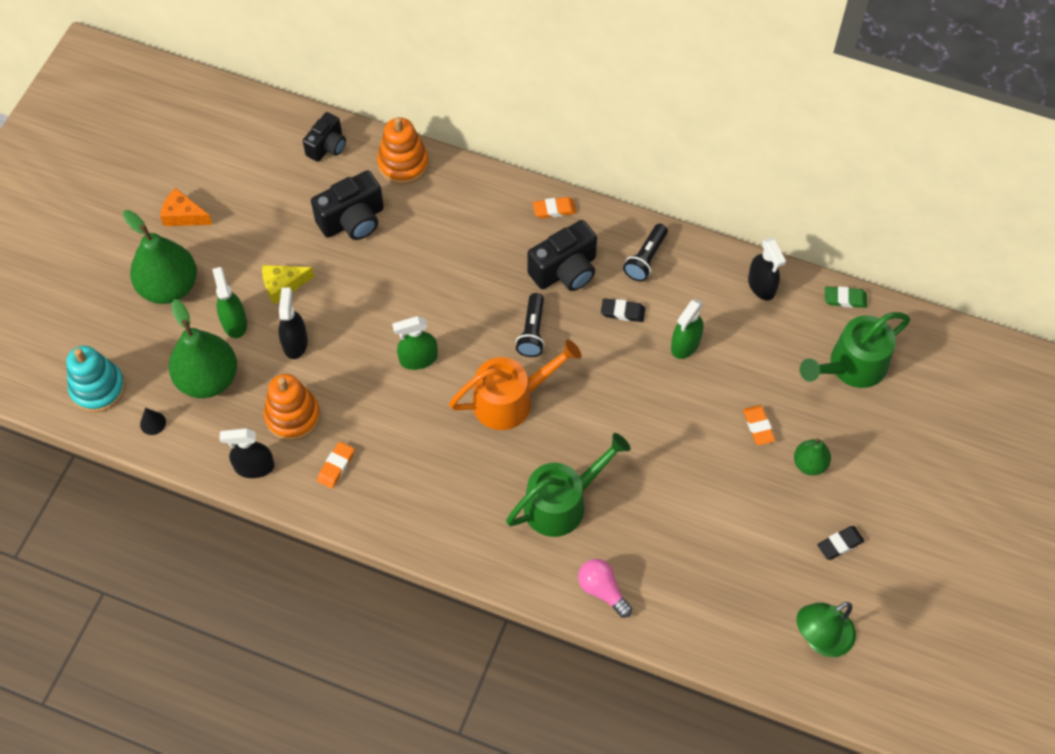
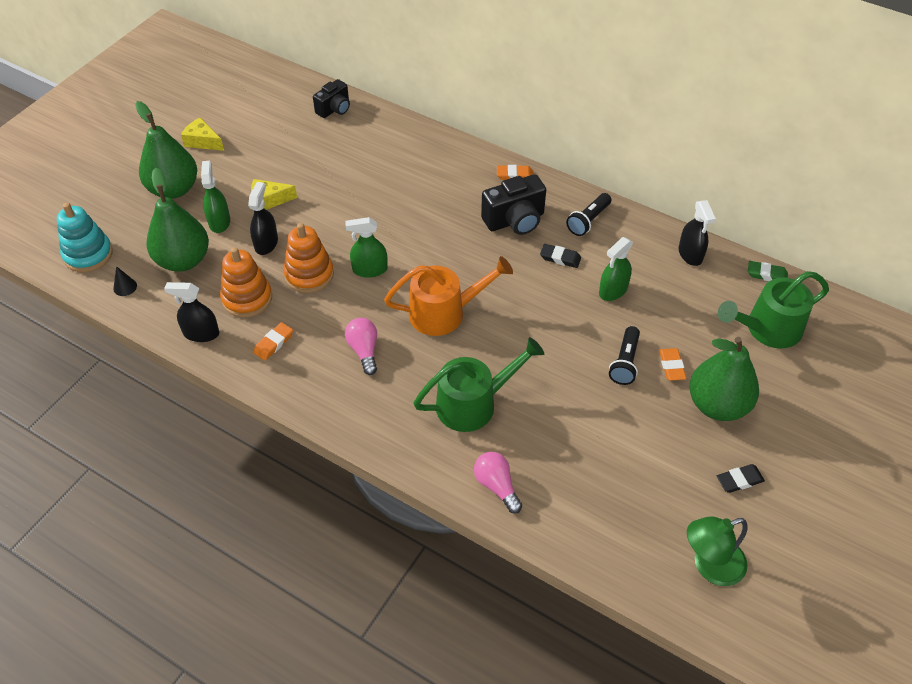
camera: 10 degrees right, 10 degrees down
orange cheese [160,188,213,226] -> yellow cheese [181,117,224,151]
black camera [311,170,384,240] -> none
orange stacking toy [377,117,429,184] -> orange stacking toy moved to [283,223,334,293]
black flashlight [516,293,545,357] -> black flashlight moved to [609,326,640,385]
green pear [794,438,831,475] -> green pear [689,337,759,421], size x1.88
none -> pink light bulb [345,318,377,375]

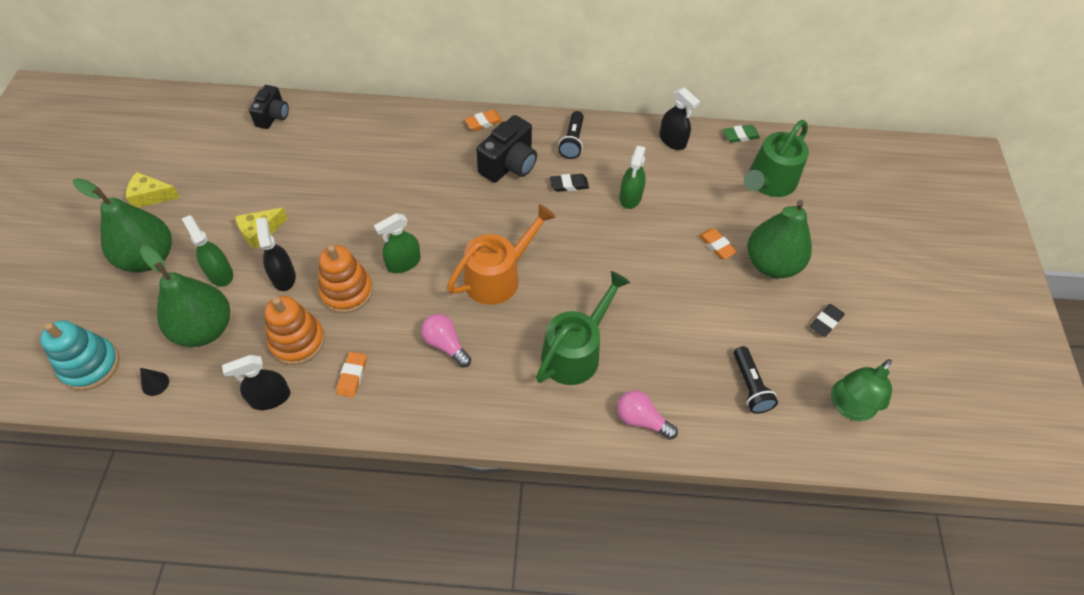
camera: 30 degrees left, 5 degrees up
black flashlight [609,326,640,385] -> black flashlight moved to [734,346,778,414]

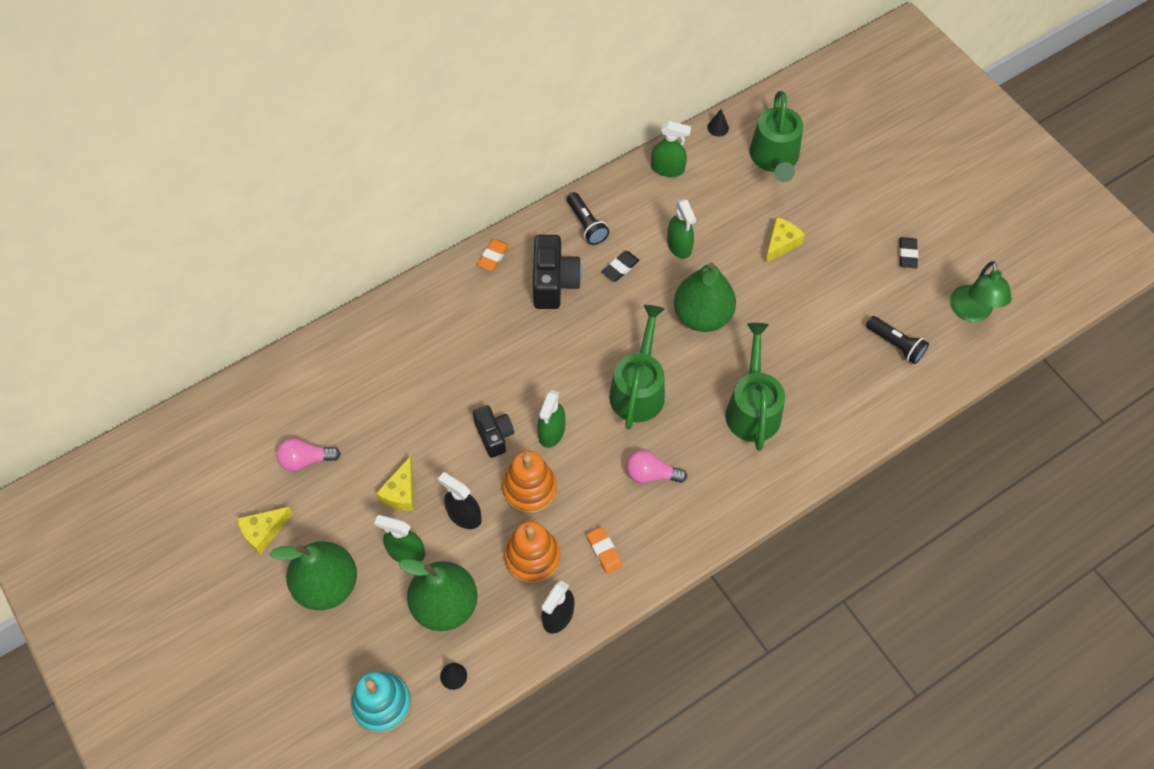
camera: 35 degrees left, 5 degrees up
black camera [249,85,289,129] -> black camera moved to [473,405,514,458]
orange watering can [447,204,556,305] -> green watering can [609,305,665,429]
pink light bulb [617,390,678,440] -> pink light bulb moved to [276,438,341,471]
black spray bottle [659,87,700,150] -> green spray bottle [651,121,691,177]
orange eraser [699,228,737,259] -> yellow cheese [765,217,805,263]
green eraser [723,125,760,143] -> black cone [707,109,729,136]
green pear [747,200,812,278] -> green pear moved to [674,262,736,332]

